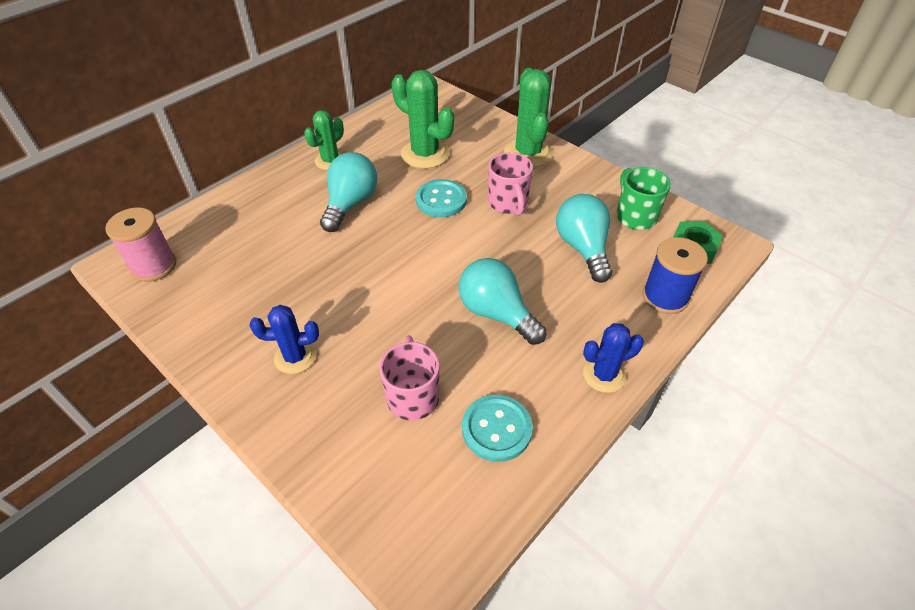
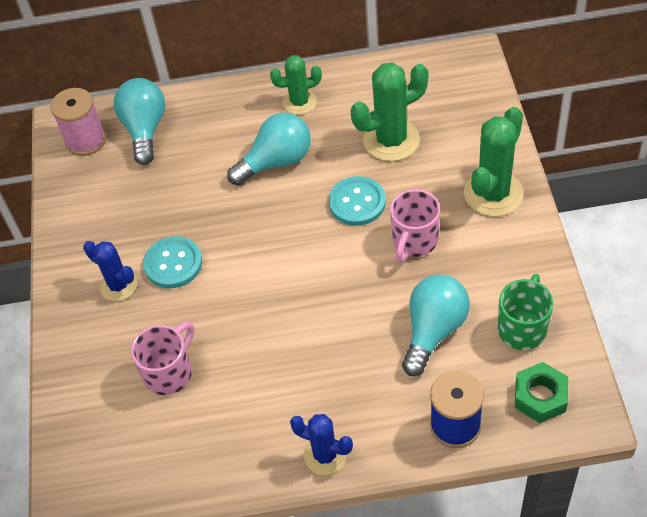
camera: 45 degrees right, 5 degrees up
green cactus [392,70,454,169] -> green cactus turned 75 degrees clockwise [350,62,428,161]
turquoise light bulb [458,258,547,345] -> turquoise light bulb moved to [114,78,166,165]
turquoise button [462,395,533,462] -> turquoise button moved to [143,236,202,288]

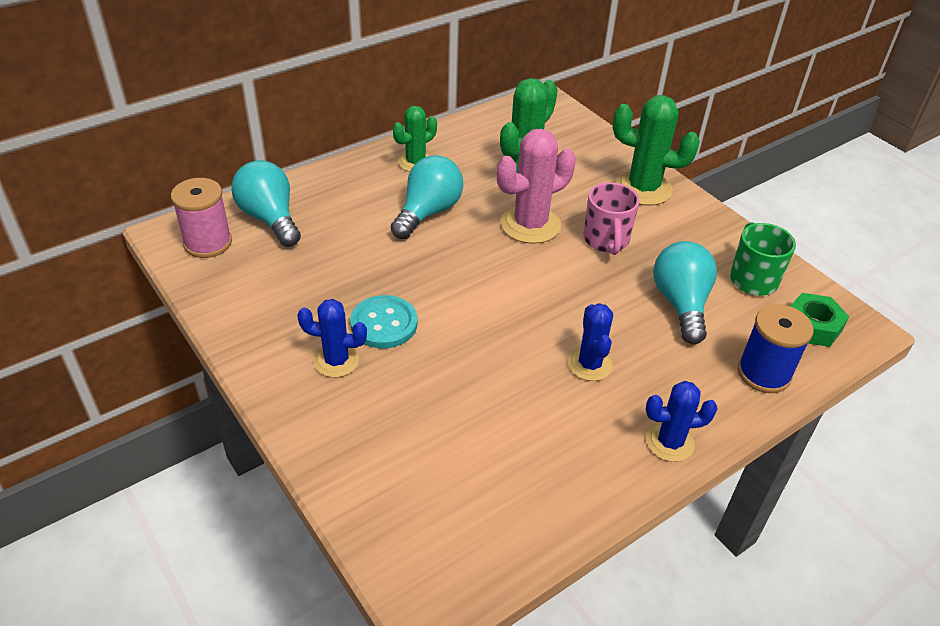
camera: 35 degrees left, 10 degrees down
pink mug [131,322,194,395] -> none
turquoise button [329,176,386,226] -> pink cactus [497,129,576,244]
green cactus [464,107,524,217] -> green cactus turned 75 degrees counterclockwise [613,95,700,205]
none -> blue cactus [568,303,613,381]

